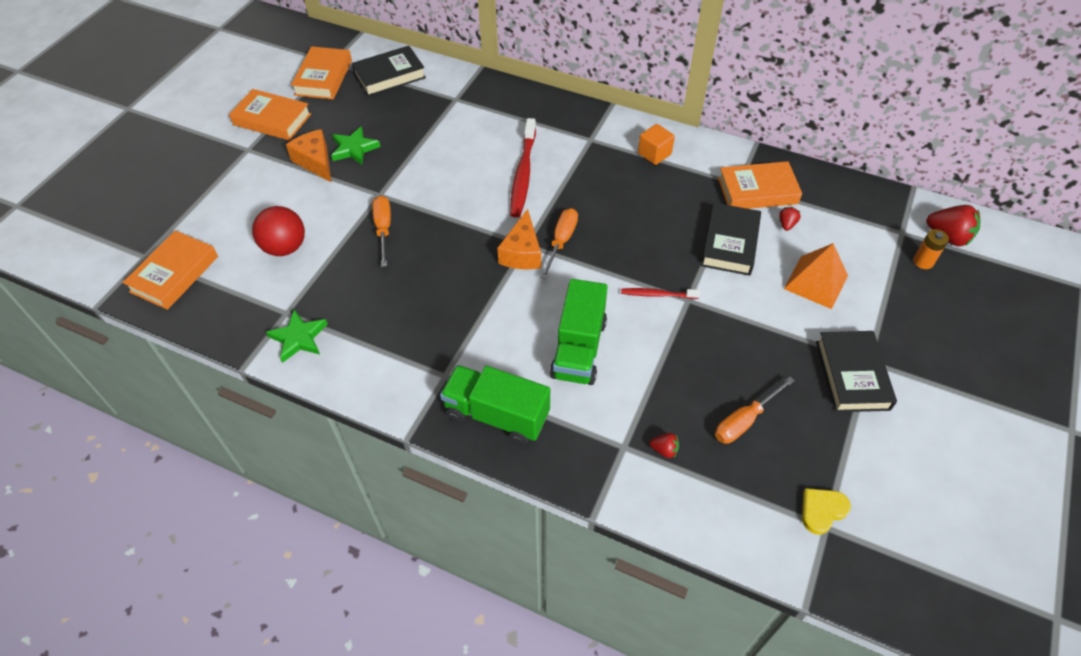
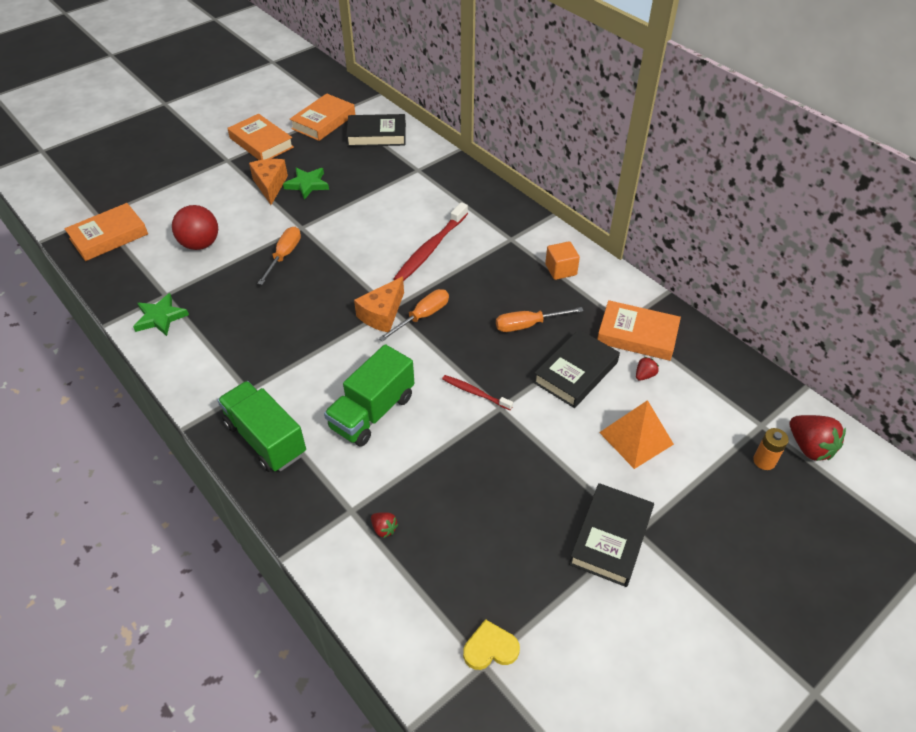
camera: 25 degrees right, 5 degrees down
orange screwdriver [715,377,795,444] -> orange screwdriver moved to [496,307,584,332]

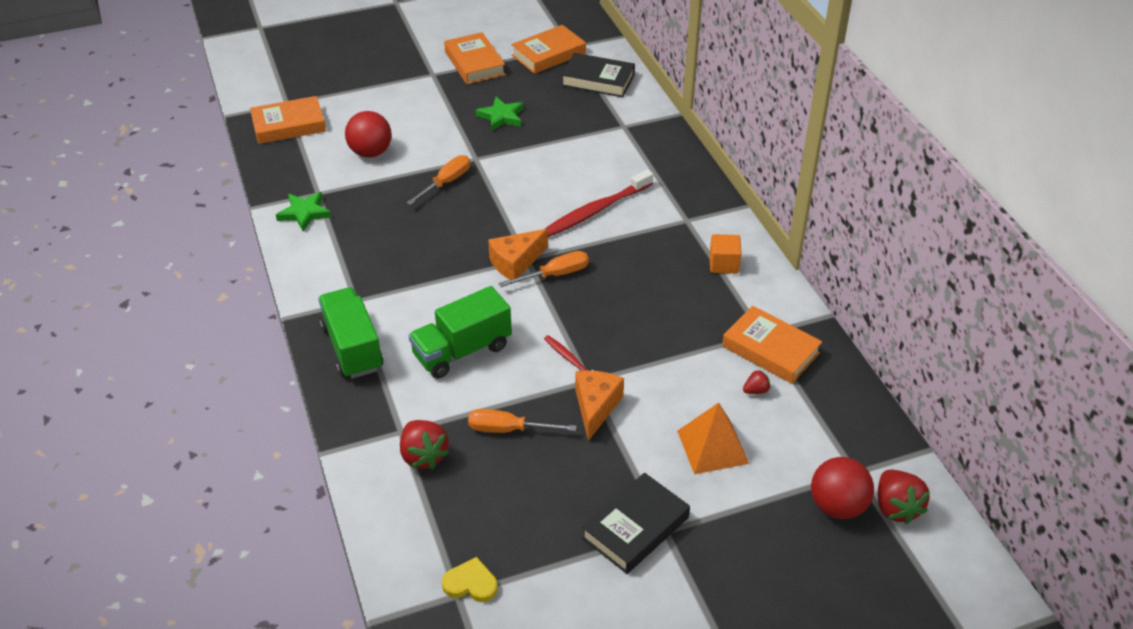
camera: 20 degrees right, 5 degrees down
orange cheese [249,159,288,205] -> orange cheese moved to [575,371,624,441]
red strawberry [371,512,398,538] -> red strawberry [400,420,449,469], size x1.96
orange screwdriver [496,307,584,332] -> orange screwdriver moved to [468,409,577,433]
black book [533,329,620,408] -> none
orange battery [753,428,789,470] -> red ball [811,457,874,519]

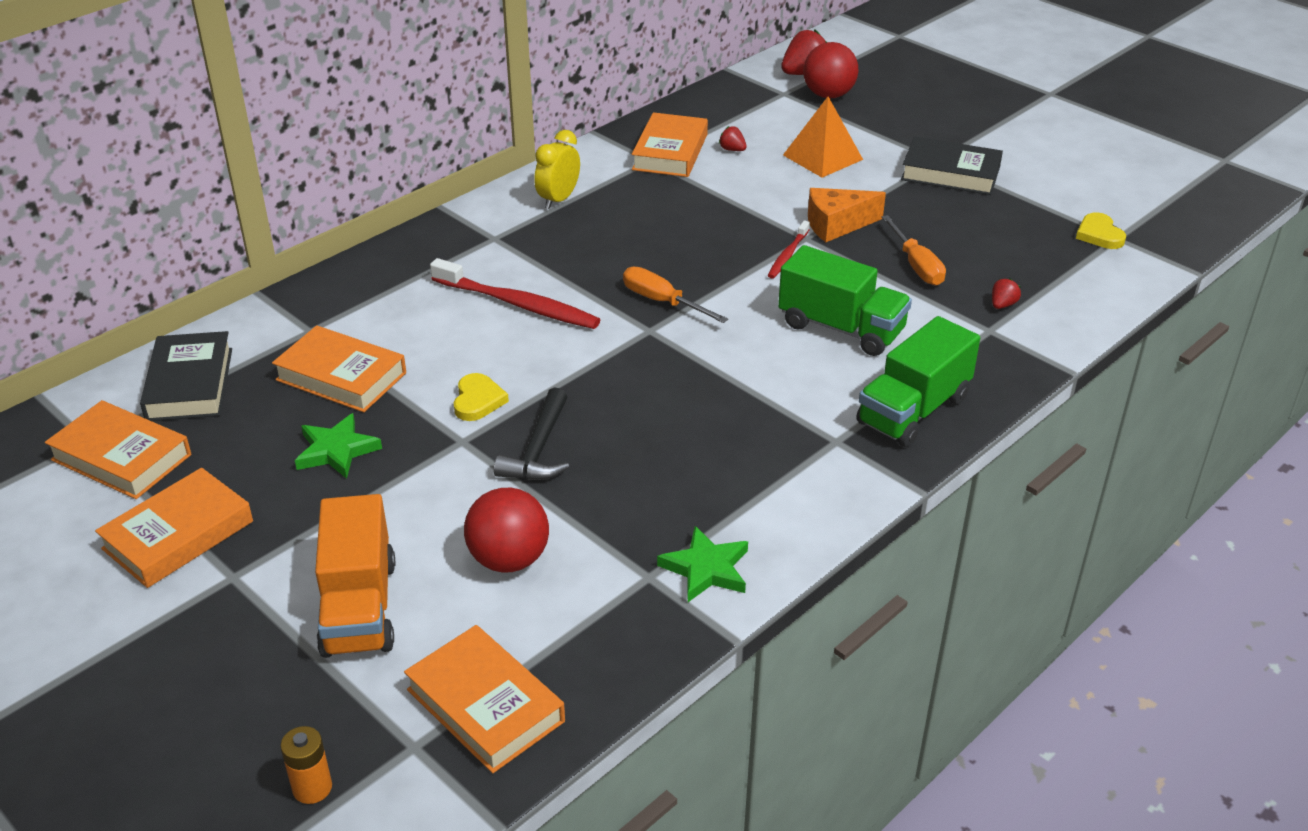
camera: 115 degrees left, 5 degrees down
red strawberry [400,420,449,469] -> red strawberry [992,278,1021,309], size x0.51
orange screwdriver [406,155,470,205] -> black hammer [494,387,569,480]
orange cheese [488,229,548,280] -> none
orange cube [709,234,742,274] -> yellow clock [534,130,580,209]
none -> orange book [272,325,406,412]
none -> orange battery [280,726,332,804]
none -> orange truck [315,494,395,658]
none -> yellow heart [454,373,509,421]

